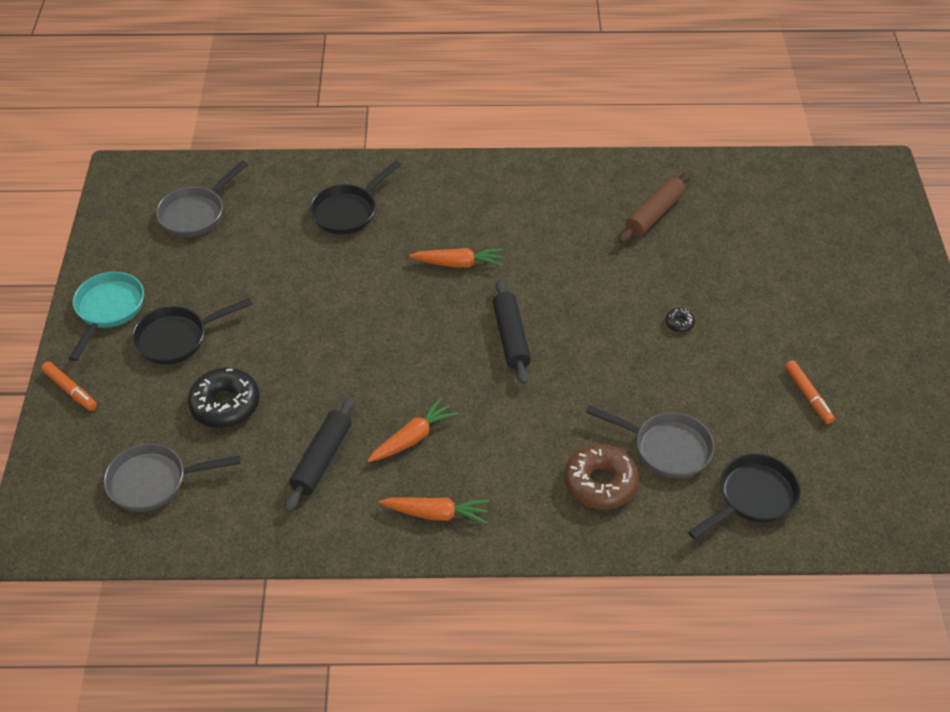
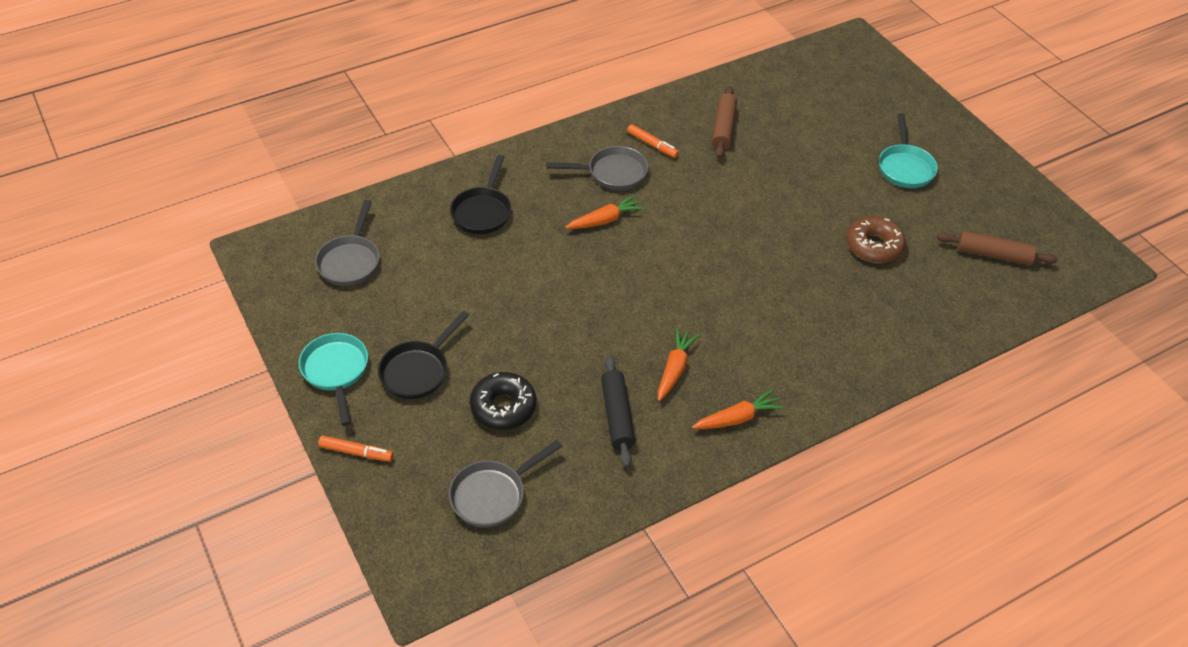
camera: 30 degrees left, 0 degrees up
black rolling pin [493,279,531,384] -> none
brown donut [564,444,639,510] -> brown donut moved to [846,216,906,263]
grey pan [586,405,714,478] -> grey pan moved to [546,146,648,190]
black donut [665,308,695,332] -> none
black pan [688,454,801,540] -> none
orange marker [785,360,835,424] -> orange marker moved to [627,124,679,158]
none -> turquoise pan [879,113,938,188]
none -> brown rolling pin [937,231,1058,265]

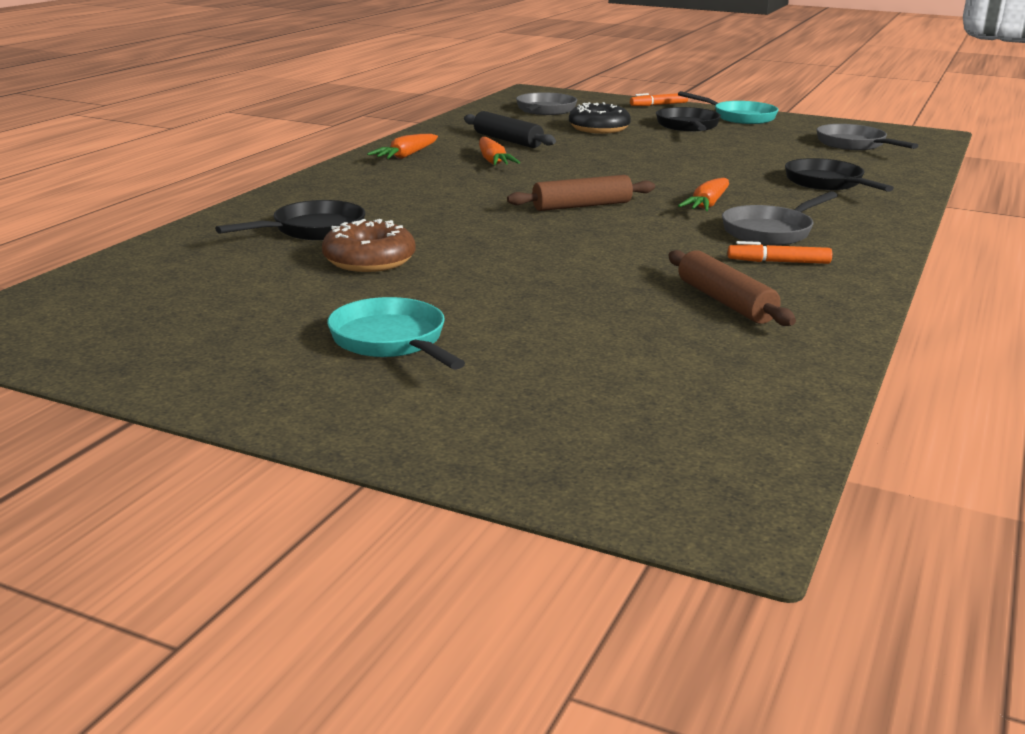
camera: 145 degrees right, 25 degrees down
brown rolling pin [937,231,1058,265] -> brown rolling pin moved to [507,175,655,211]
none -> black pan [215,200,365,240]

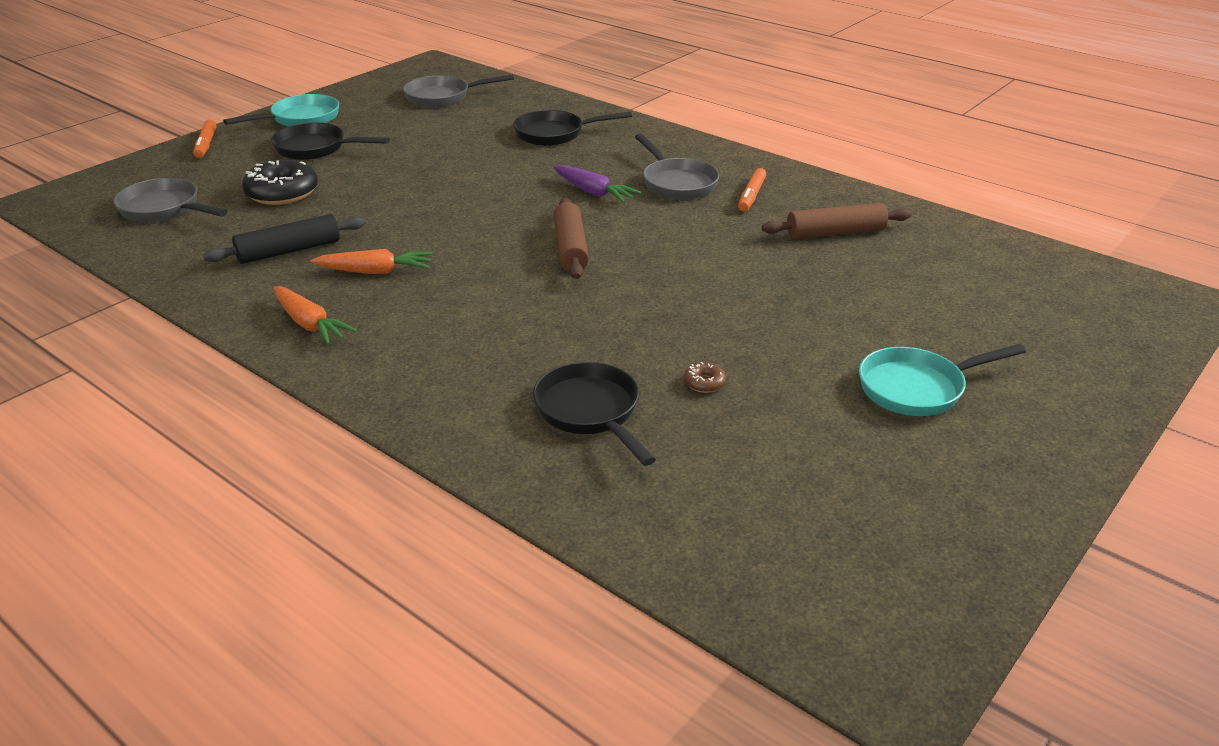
camera: 75 degrees left, 10 degrees up
brown donut [322,219,415,272] -> brown donut [684,362,726,393], size x0.44
orange carrot [678,178,729,211] -> purple carrot [554,165,641,203]

